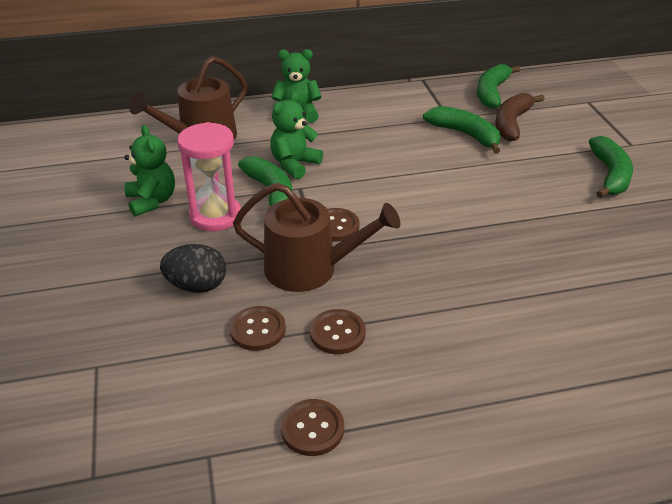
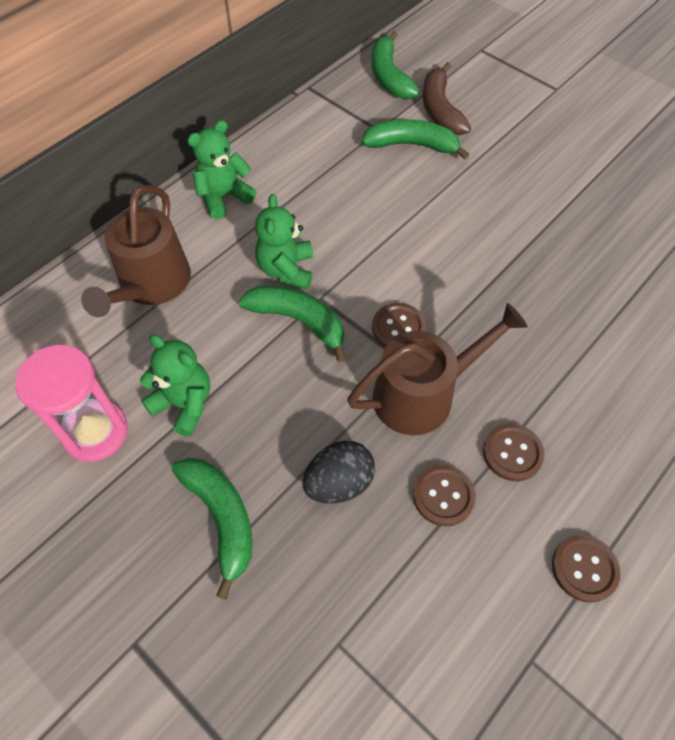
camera: 35 degrees left, 20 degrees up
pink hourglass [177,122,241,232] -> pink hourglass moved to [15,345,128,462]
green banana [589,136,633,198] -> green banana moved to [172,458,252,599]

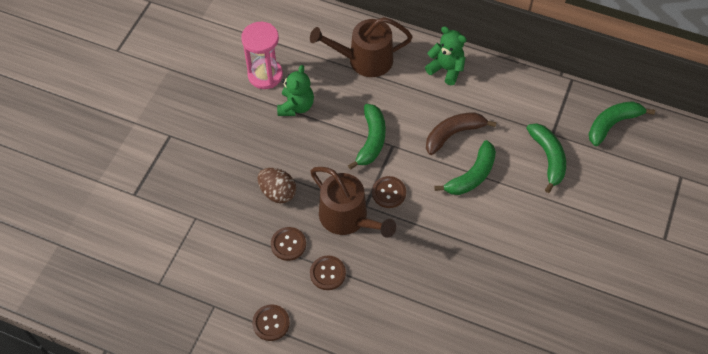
camera: 70 degrees right, 0 degrees up
green banana [172,458,252,599] -> green banana moved to [434,140,496,195]
green teddy bear [255,194,313,290] -> none
black egg [303,441,375,504] -> brown egg [258,168,296,203]
brown banana [423,62,471,135] -> brown banana moved to [426,112,497,155]

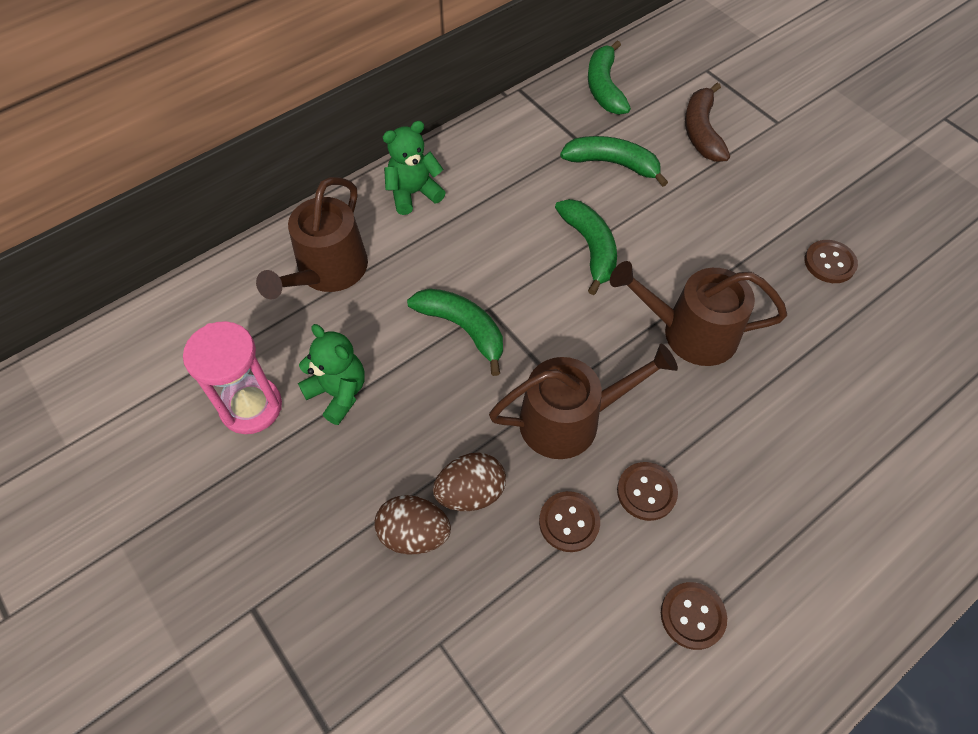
camera: 60 degrees left, 0 degrees up
brown button [372,176,406,208] -> brown button moved to [804,240,858,283]
brown banana [426,112,497,155] -> brown banana moved to [685,83,730,162]
none -> brown egg [374,495,451,554]
none -> brown watering can [610,261,787,366]

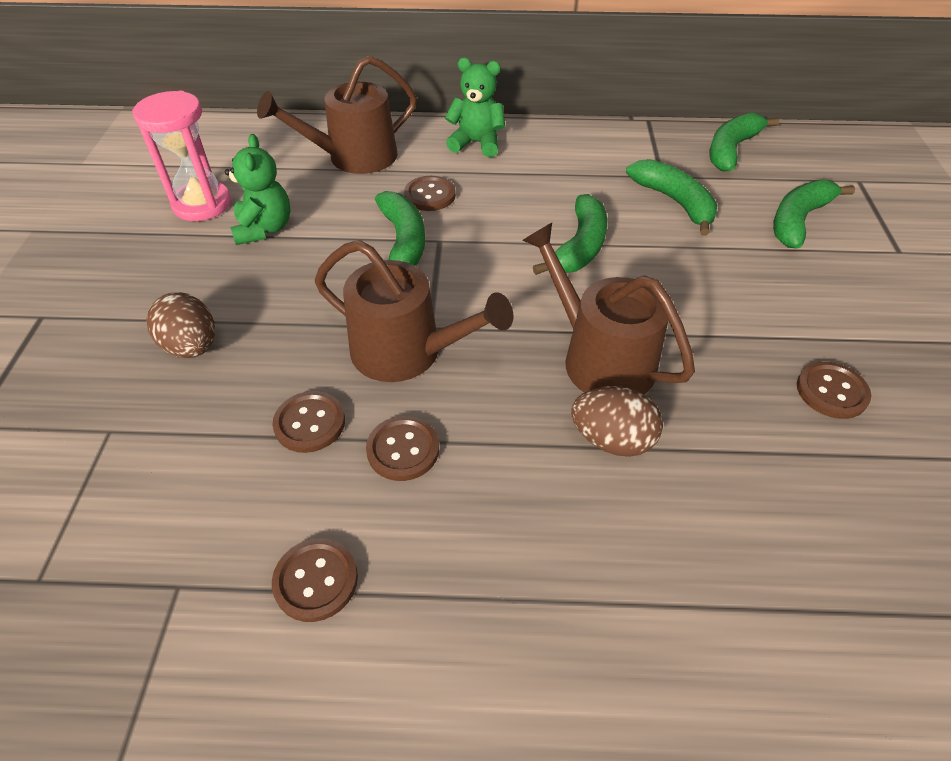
camera: 40 degrees right, 10 degrees down
brown egg [433,452,506,511] -> brown egg moved to [571,386,663,457]
brown banana [685,83,730,162] -> green banana [773,179,855,249]
none -> brown button [404,176,456,211]

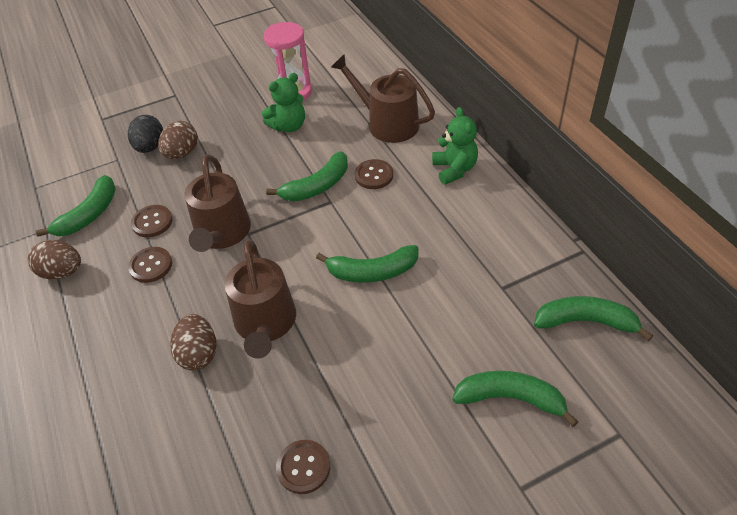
camera: 65 degrees right, 0 degrees up
brown button [272,538,358,622] -> brown egg [28,240,81,280]
brown watering can [522,223,695,394] -> brown watering can turned 150 degrees clockwise [225,239,296,359]
green banana [626,159,717,236] -> green banana moved to [36,175,116,237]
none -> black egg [128,115,163,153]

